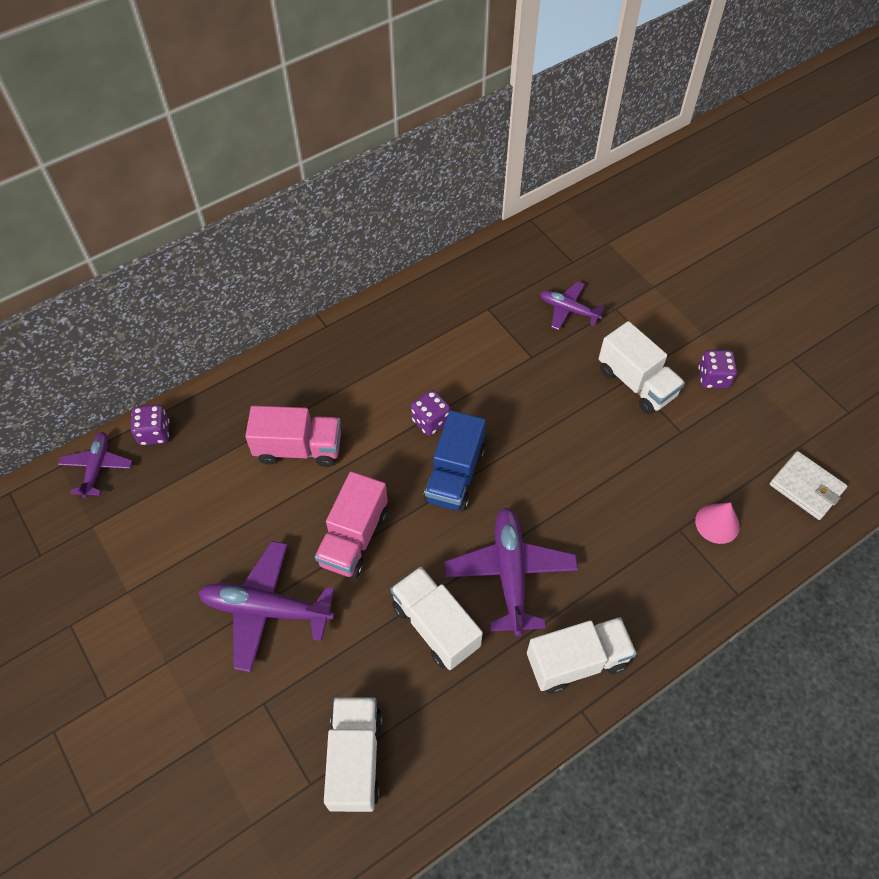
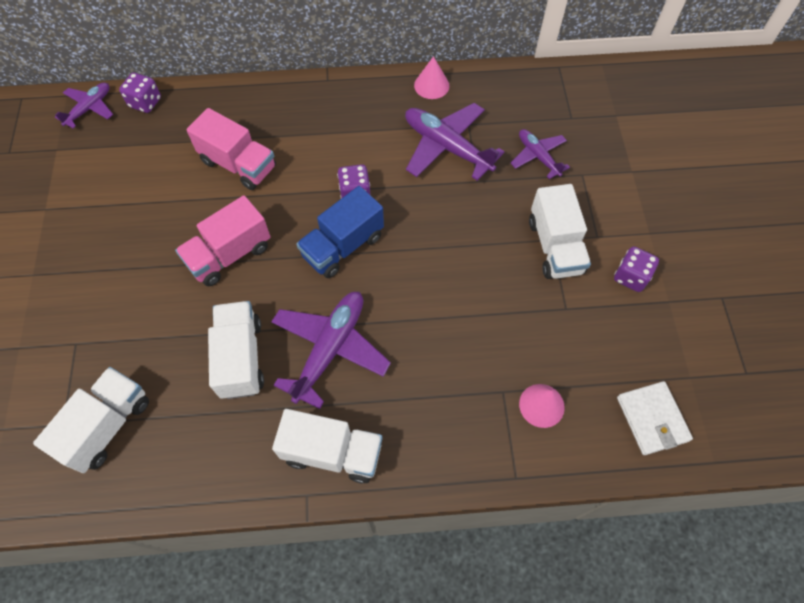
camera: 30 degrees right, 5 degrees up
purple plane [198,541,335,672] -> purple plane moved to [405,103,504,181]
none -> pink cone [414,56,449,99]

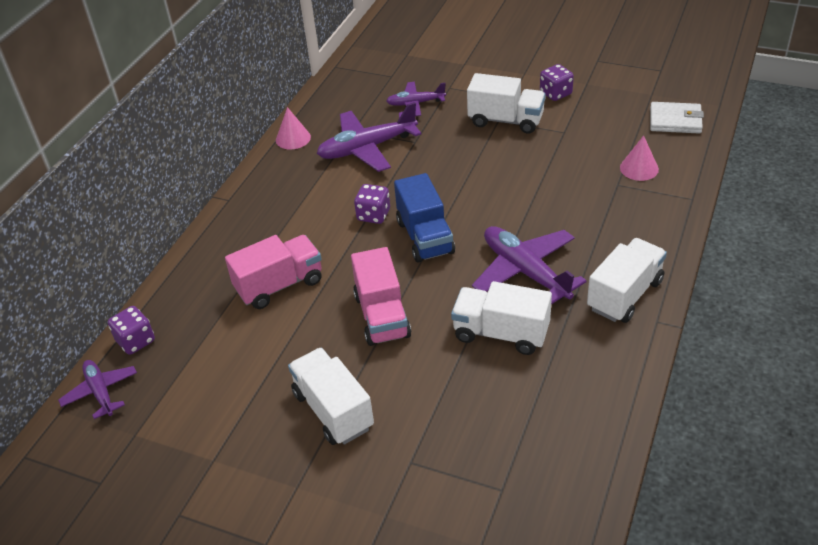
camera: 60 degrees left, 20 degrees down
white truck [33,367,149,473] -> white truck moved to [288,347,374,445]

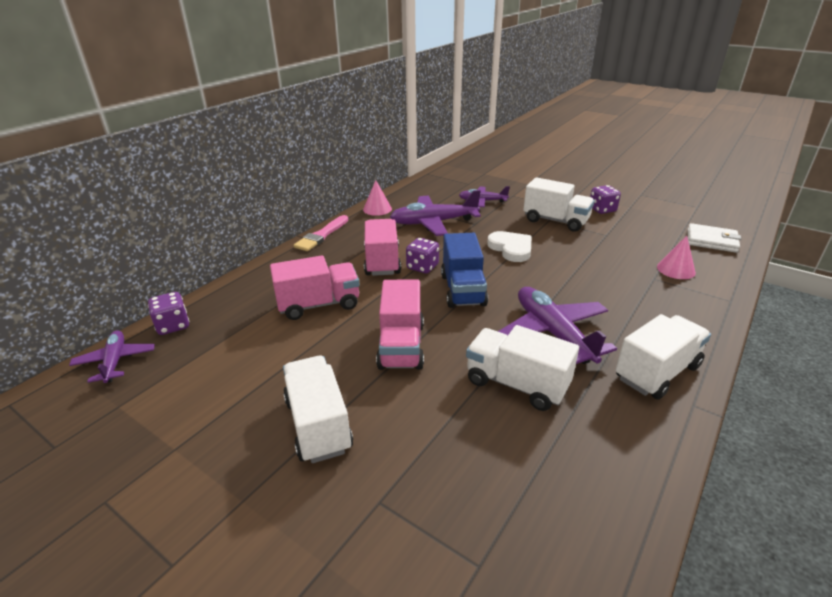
camera: 10 degrees right, 10 degrees down
none -> pink brush [294,215,348,251]
none -> pink truck [364,219,401,276]
none -> white heart [487,231,531,262]

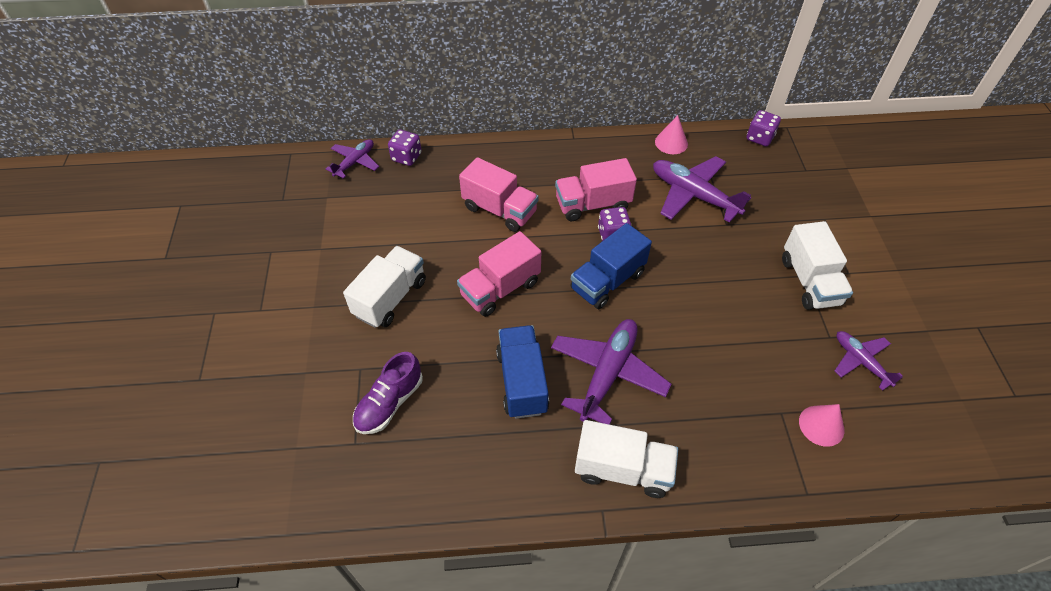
camera: 50 degrees right, 20 degrees up
pink brush [294,215,348,251] -> none
pink truck [364,219,401,276] -> pink truck turned 150 degrees counterclockwise [555,158,637,221]
purple plane [459,186,510,207] -> purple plane moved to [835,331,903,391]
white truck [466,325,579,411] -> blue truck [496,325,549,419]
white heart [487,231,531,262] -> none
purple dice [590,185,621,214] -> purple dice moved to [747,110,781,146]
white wallet [688,223,741,253] -> none
none -> purple shoe [353,352,423,434]

